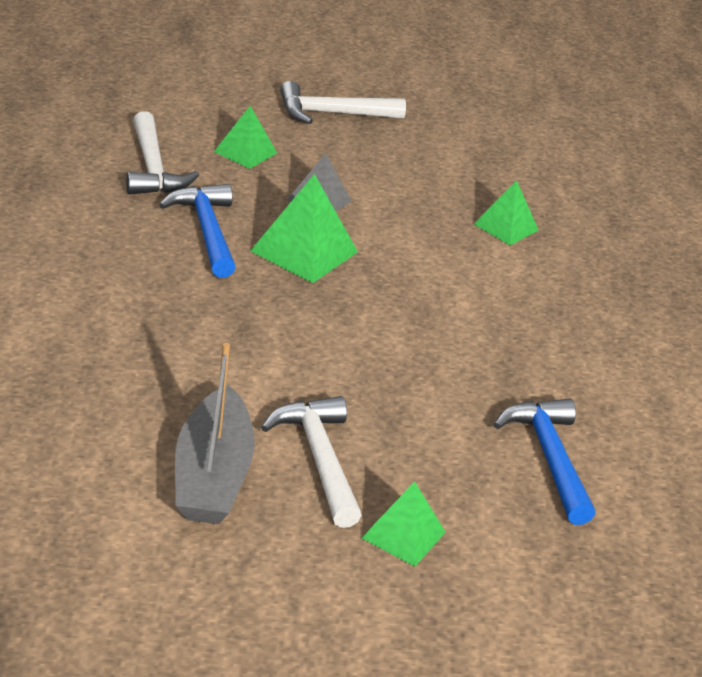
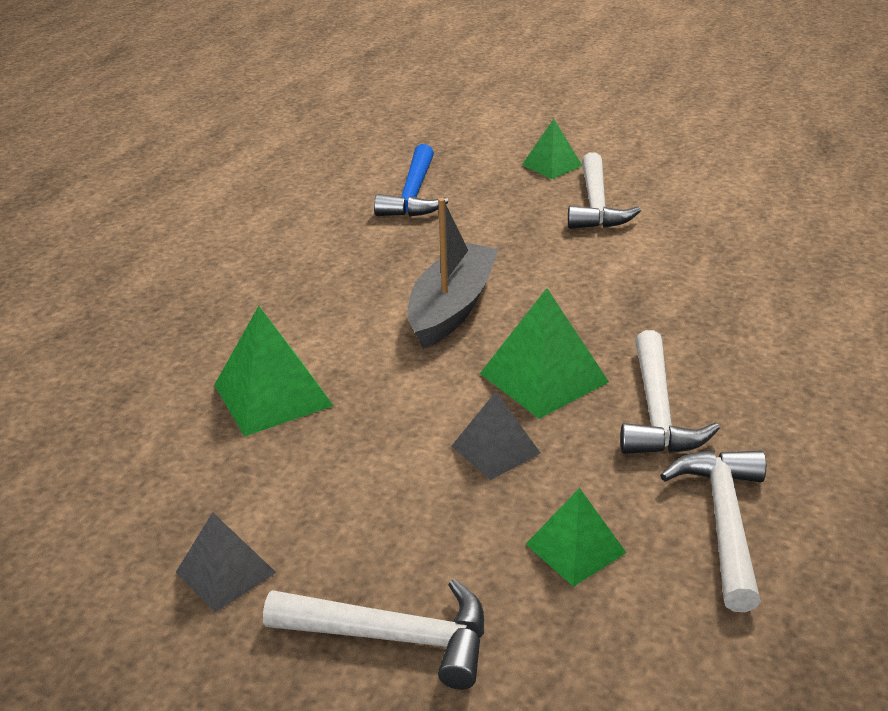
camera: 155 degrees left, 0 degrees up
blue hammer [159,184,236,278] -> white hammer [620,330,720,454]
grey boat [175,343,255,524] -> grey boat moved to [408,198,499,349]
green pyramid [474,180,539,245] -> green pyramid [214,306,334,437], size x1.56
none -> grey pyramid [176,512,276,612]

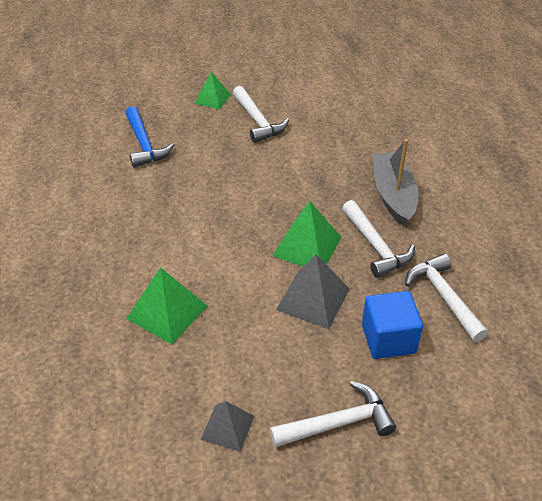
camera: 30 degrees left, 10 degrees up
grey boat [408,198,499,349] -> grey boat moved to [373,139,418,226]
grey pyramid [452,392,540,480] -> grey pyramid [276,254,350,329], size x1.56
green pyramid [526,488,626,587] -> blue cube [362,291,423,359]

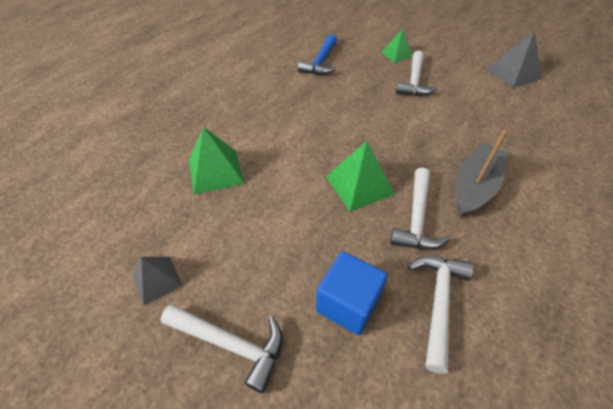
camera: 40 degrees right, 5 degrees up
grey pyramid [276,254,350,329] -> grey pyramid moved to [486,30,542,88]

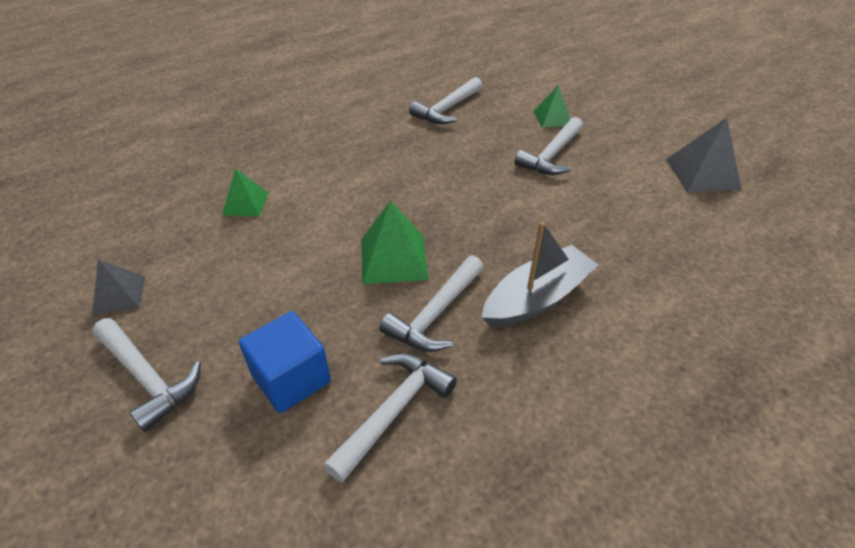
camera: 20 degrees right, 5 degrees down
green pyramid [189,127,244,194] -> green pyramid [222,168,269,216], size x0.64
blue hammer [298,34,337,75] -> white hammer [409,77,482,124]

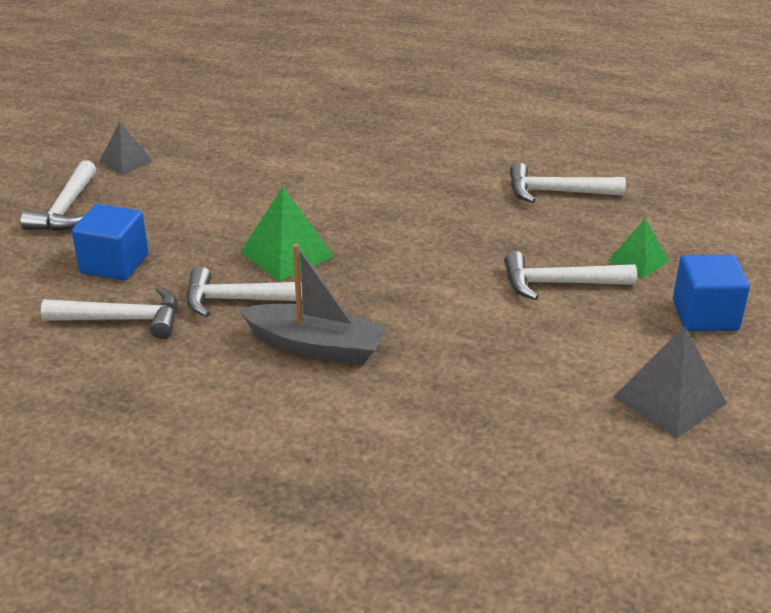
camera: 55 degrees right, 10 degrees down
green pyramid [222,168,269,216] -> none
none -> blue cube [673,254,750,331]

